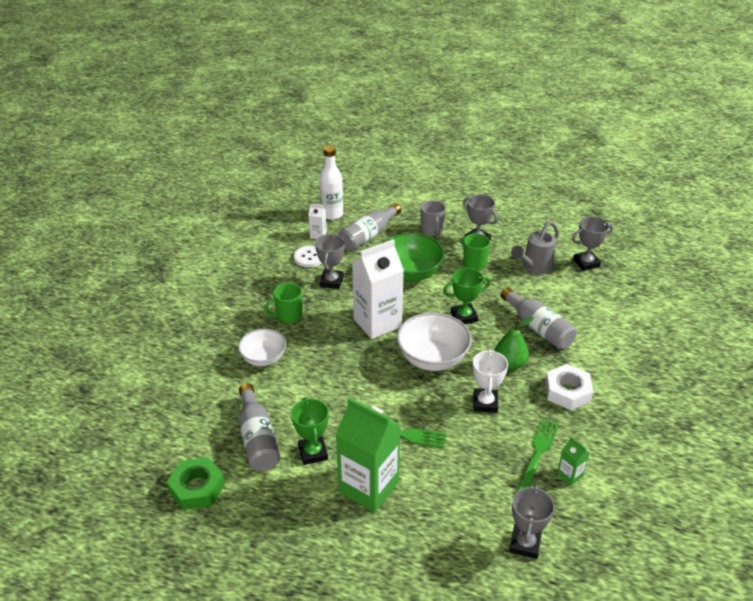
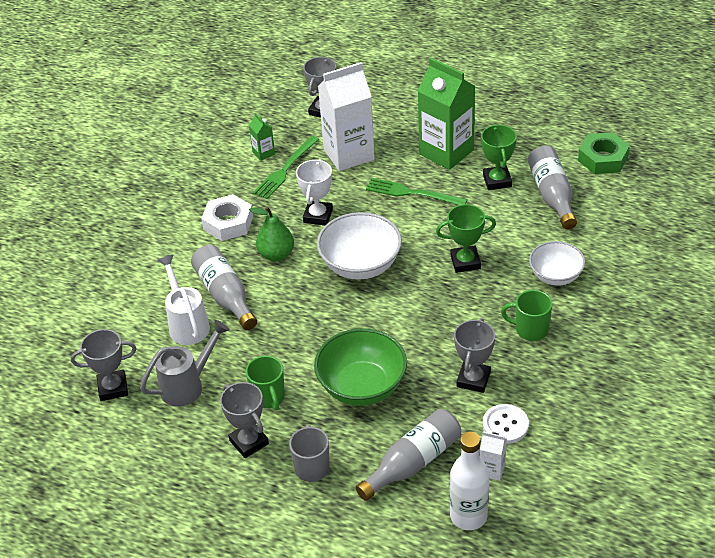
camera: 170 degrees left, 5 degrees up
green mug [264,283,302,323] -> green mug turned 150 degrees counterclockwise [501,290,553,341]
white carton [352,239,404,339] -> white carton moved to [318,62,375,171]
green trophy [443,268,491,324] -> green trophy moved to [436,204,496,273]
none -> white watering can [157,255,210,345]

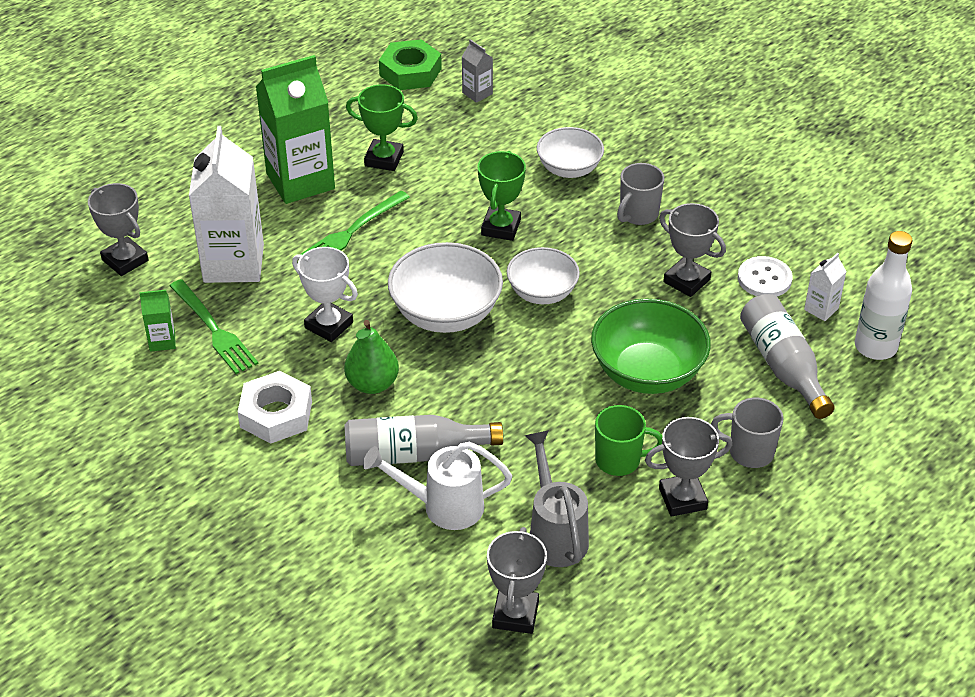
camera: 70 degrees left, 0 degrees up
green mug [501,290,553,341] -> grey mug [617,163,664,225]
grey bottle [528,146,577,229] -> none
none -> grey carton [462,39,493,103]
none -> white bowl [507,247,580,304]

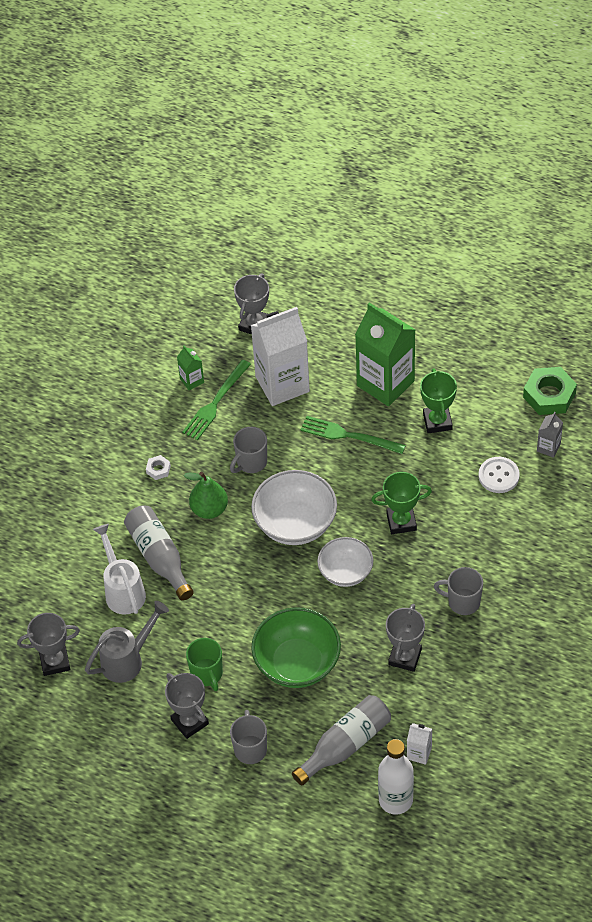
camera: 70 degrees right, 10 degrees up
white nut [238,371,312,444] -> white nut [146,455,171,480], size x0.48
white trophy [292,247,358,342] -> grey mug [230,427,267,473]
white bowl [537,127,604,178] -> none
white button [738,256,793,297] -> white button moved to [478,457,520,493]

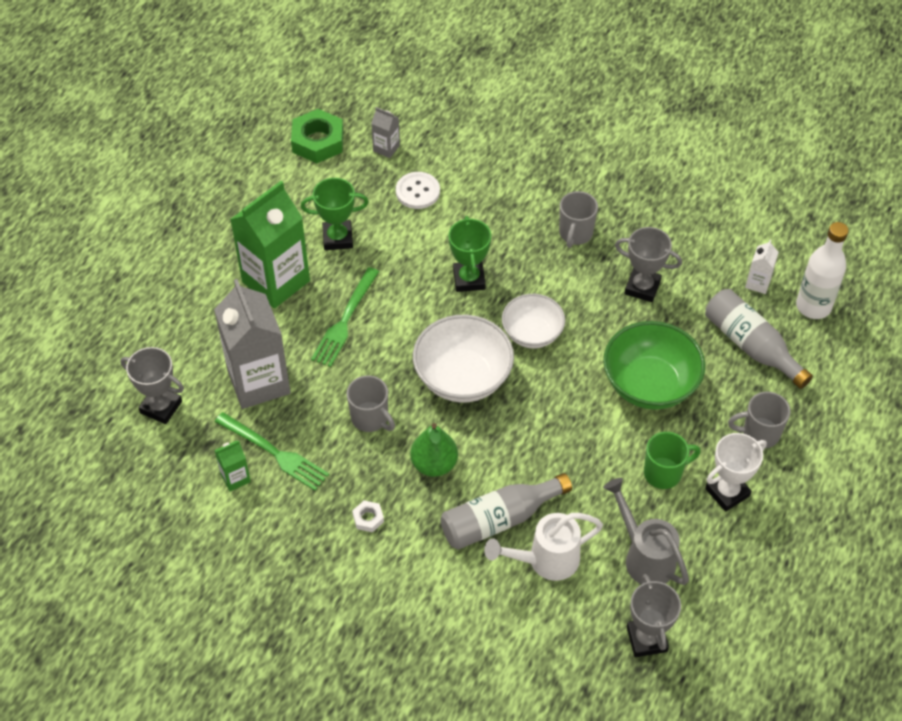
camera: 90 degrees left, 0 degrees up
grey trophy [165,673,209,739] -> white trophy [705,433,767,512]
white carton [251,307,310,406] -> grey carton [214,279,291,409]

